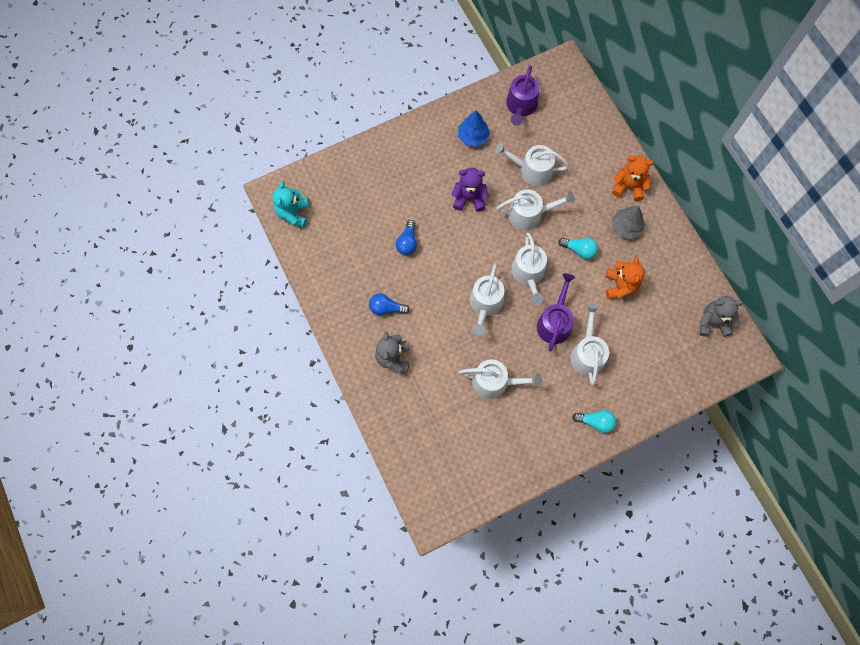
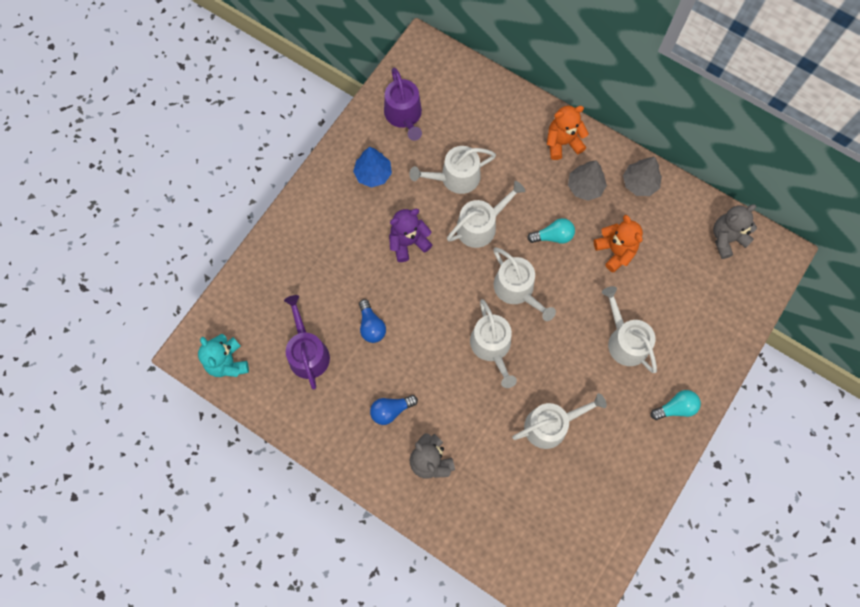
camera: 30 degrees left, 0 degrees up
purple watering can [537,273,575,352] -> purple watering can moved to [284,295,330,390]
none -> grey tree [623,157,662,196]

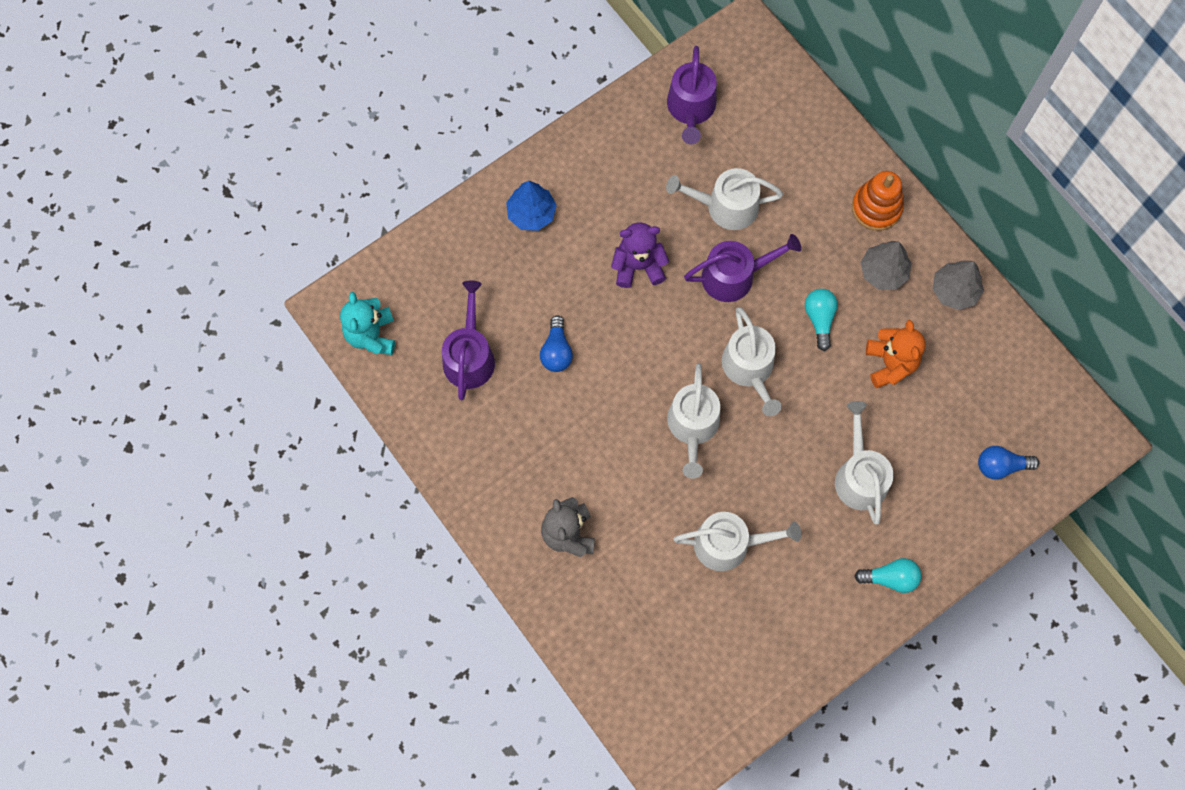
camera: 20 degrees right, 0 degrees up
blue tree [353,147,392,188] -> blue tree moved to [506,181,557,231]
blue light bulb [370,395,418,425] -> blue light bulb moved to [978,446,1039,480]
white watering can [447,181,525,248] -> purple watering can [684,234,801,302]
turquoise light bulb [527,218,575,244] -> turquoise light bulb turned 105 degrees counterclockwise [805,289,838,351]
orange teddy bear [547,106,589,160] -> orange stacking toy [852,171,904,231]
grey teddy bear [713,204,757,259] -> none

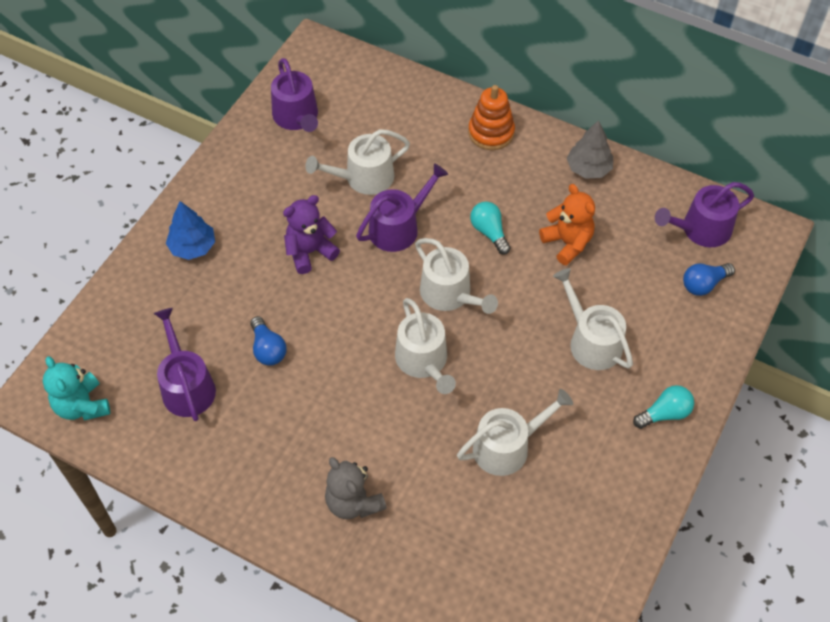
camera: 25 degrees left, 15 degrees down
grey tree [860,241,911,290] -> none
none -> purple watering can [655,182,754,247]

